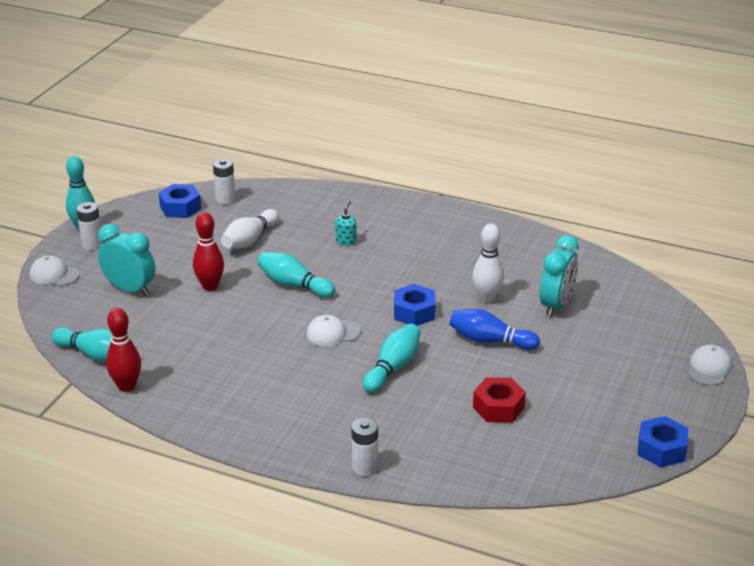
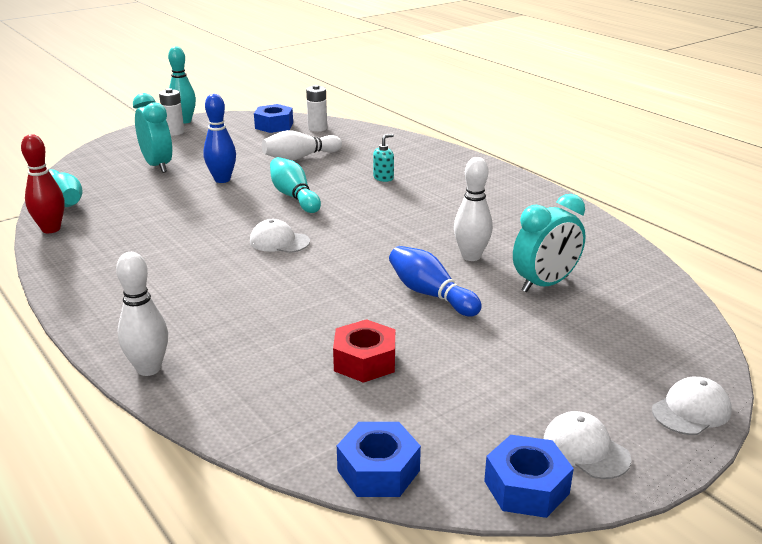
camera: 30 degrees right, 5 degrees down
white cap [30,255,80,286] -> white cap moved to [544,411,631,479]
red bowling pin [193,212,224,291] -> blue bowling pin [203,94,236,183]
white battery [351,418,378,476] -> white bowling pin [116,252,168,376]
turquoise bowling pin [363,324,421,393] -> none
blue nut [394,284,436,326] -> blue nut moved to [337,422,421,497]

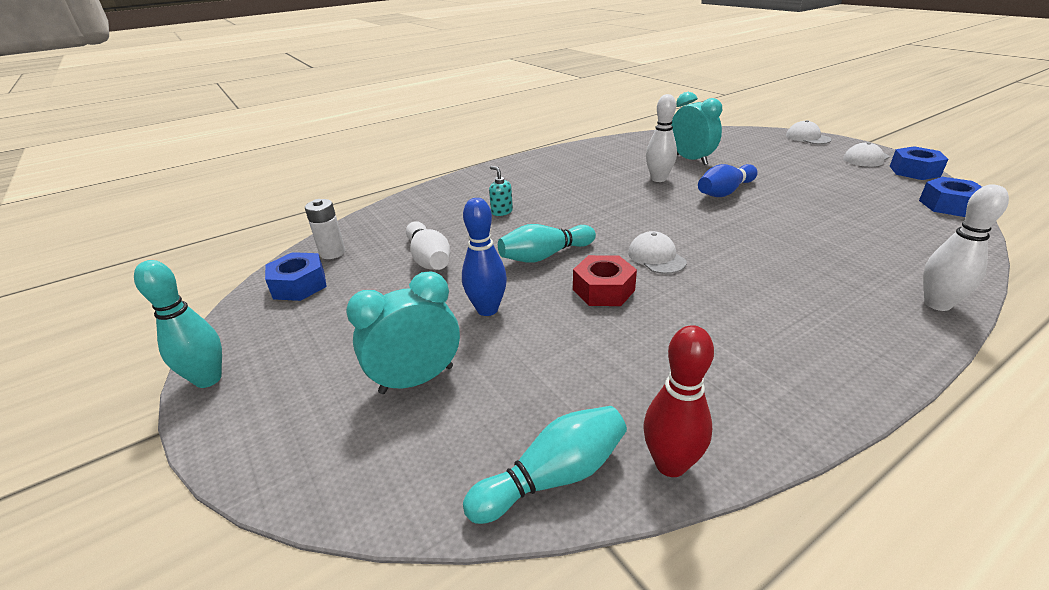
camera: 85 degrees left, 5 degrees up
white battery [159,88,184,136] -> none
white cap [250,219,310,253] -> white cap turned 135 degrees clockwise [628,231,687,274]
red nut [333,319,395,383] -> red nut moved to [573,255,637,306]

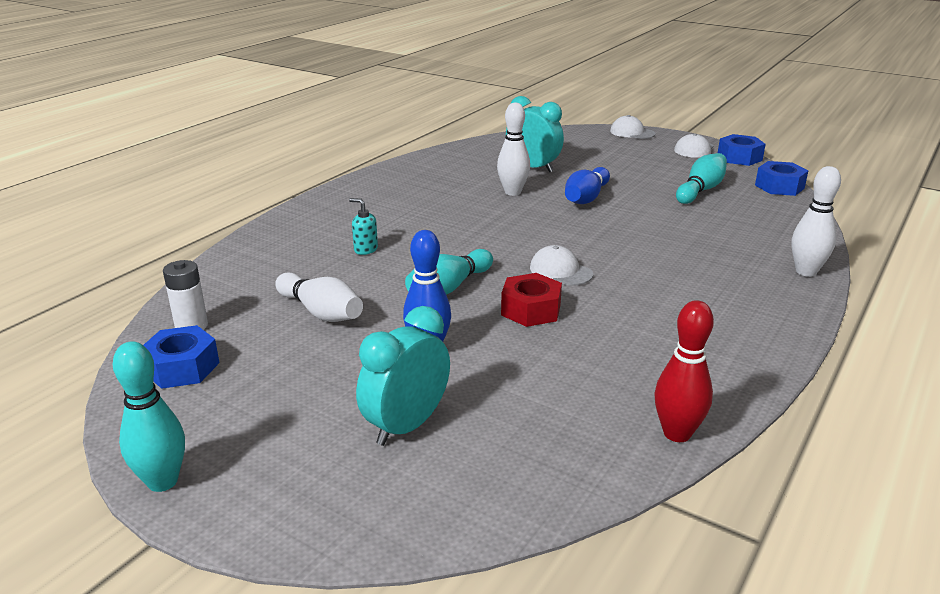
camera: 25 degrees left, 5 degrees down
turquoise bowling pin [463,406,627,524] -> turquoise bowling pin moved to [676,153,727,204]

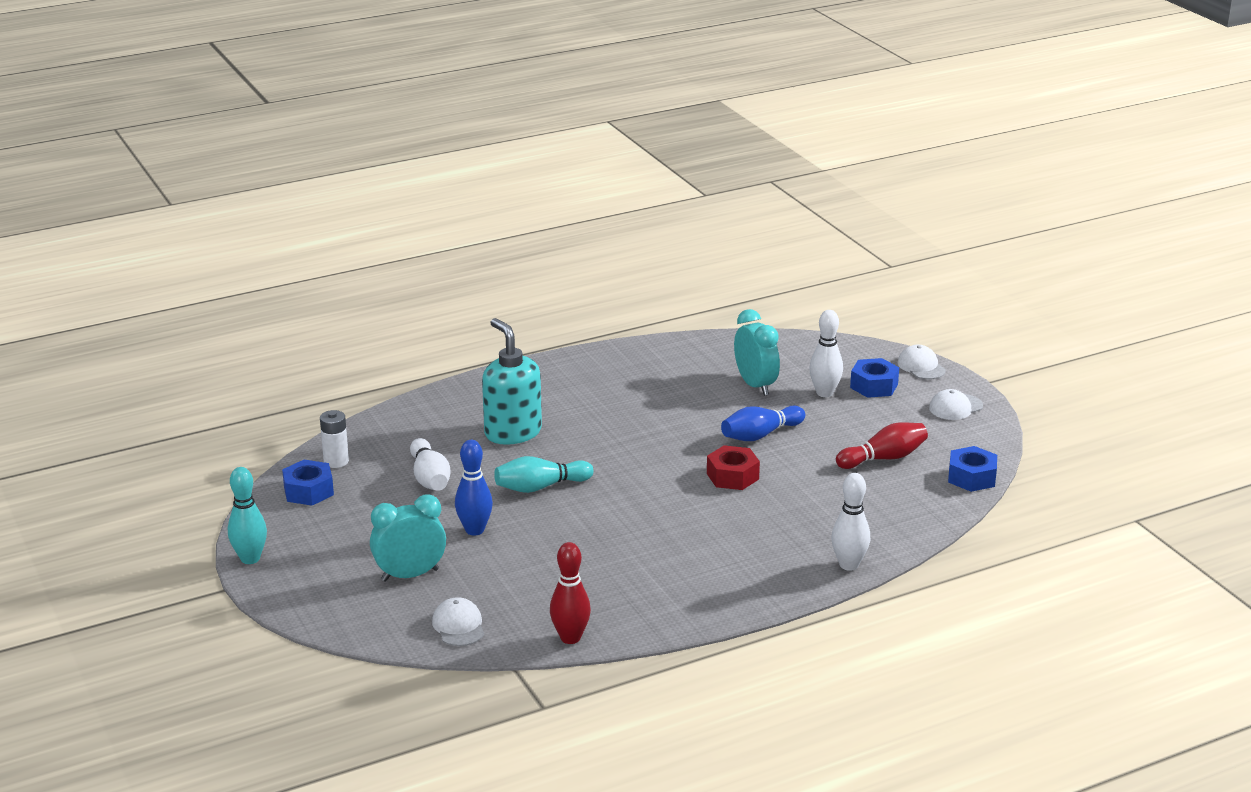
camera: 30 degrees right, 0 degrees up
turquoise soap dispenser [349,198,378,255] -> turquoise soap dispenser [482,318,542,445], size x2.39
white bowling pin [497,103,530,196] -> white bowling pin moved to [809,310,843,397]
red nut [501,273,562,327] -> red nut moved to [707,445,760,490]
white cap [530,245,593,286] -> white cap moved to [432,597,484,646]
turquoise bowling pin [676,153,727,204] -> red bowling pin [836,422,928,469]
blue nut [718,134,766,166] -> blue nut moved to [850,358,899,398]

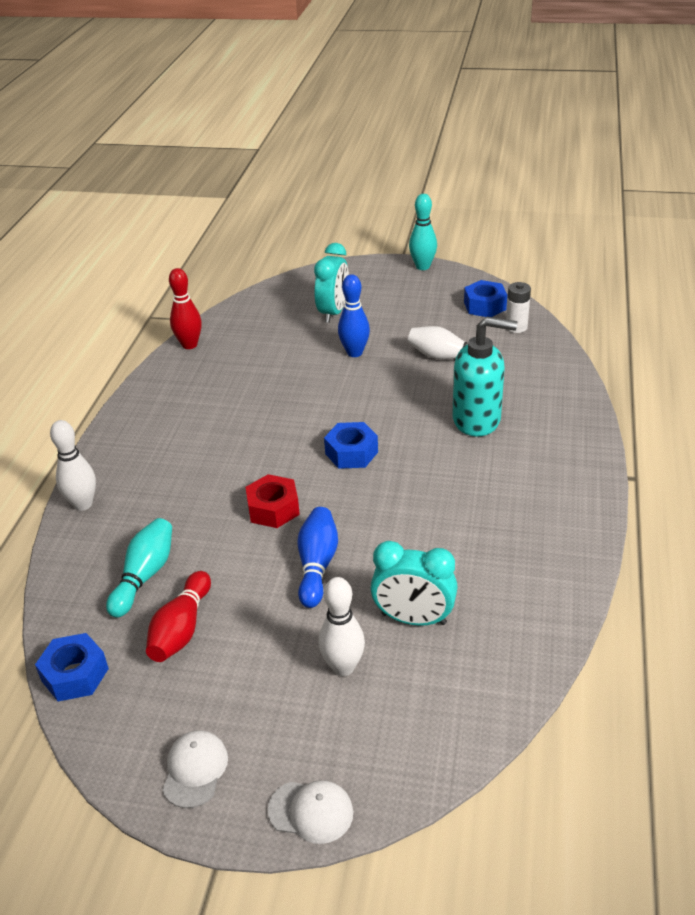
camera: 130 degrees right, 10 degrees up
white cap [432,597,484,646] -> none
turquoise bowling pin [494,456,594,493] -> turquoise bowling pin moved to [106,518,172,618]
blue nut [850,358,899,398] -> blue nut moved to [324,422,378,469]

